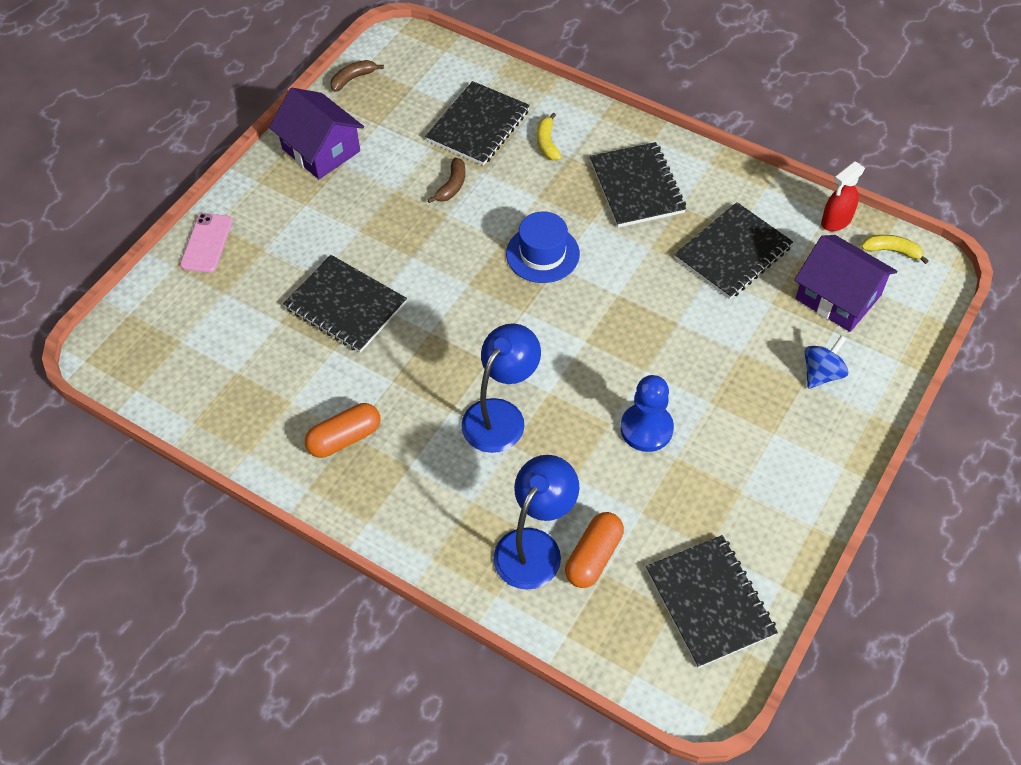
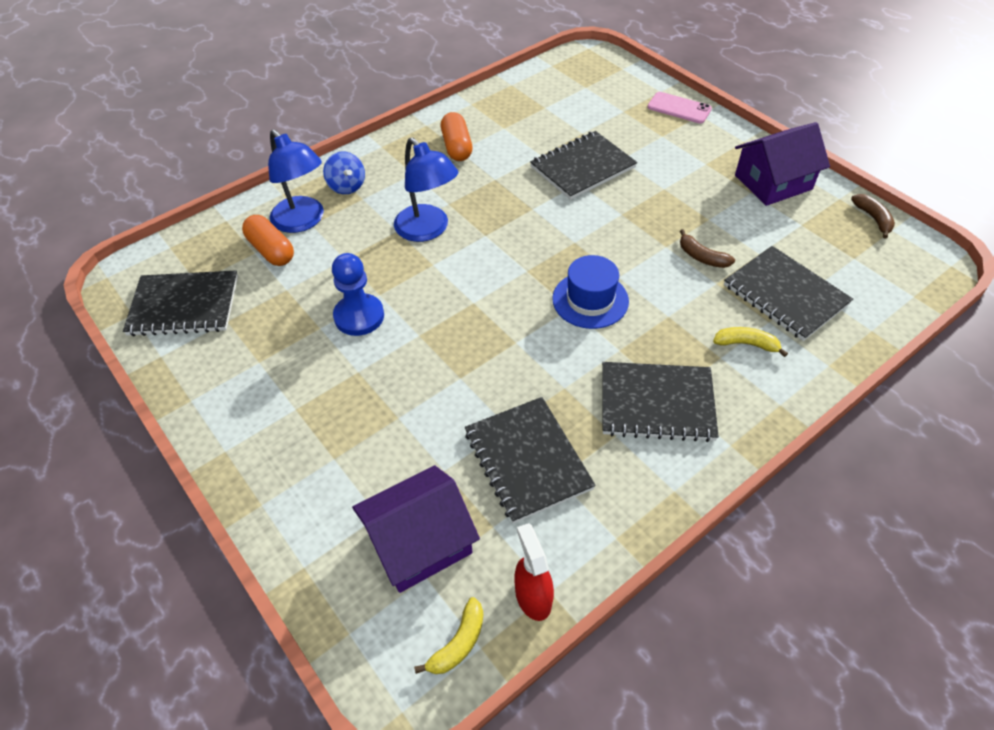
camera: 110 degrees right, 5 degrees down
blue spinning top [805,336,848,389] -> blue spinning top moved to [323,151,365,194]

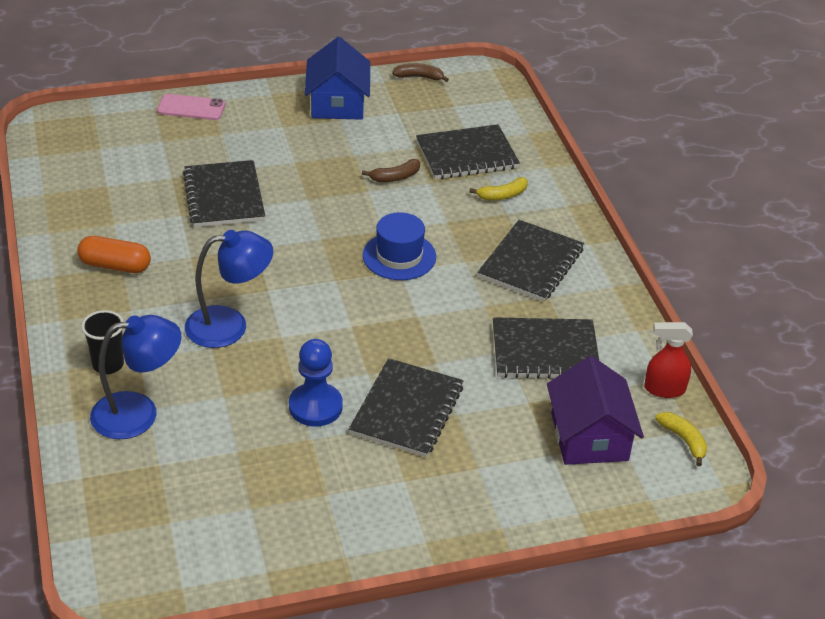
camera: 70 degrees left, 10 degrees down
black notebook [123,271,238,337] -> black notebook moved to [349,358,463,457]
orange capsule [242,215,294,266] -> none
blue spinning top [323,151,365,194] -> black cup [81,310,124,374]
pink phone [648,92,712,123] -> pink phone turned 45 degrees clockwise [157,94,225,120]
yellow banana [713,327,788,357] -> yellow banana turned 150 degrees counterclockwise [469,177,528,200]
purple house [735,122,830,206] -> blue house [305,37,370,120]

